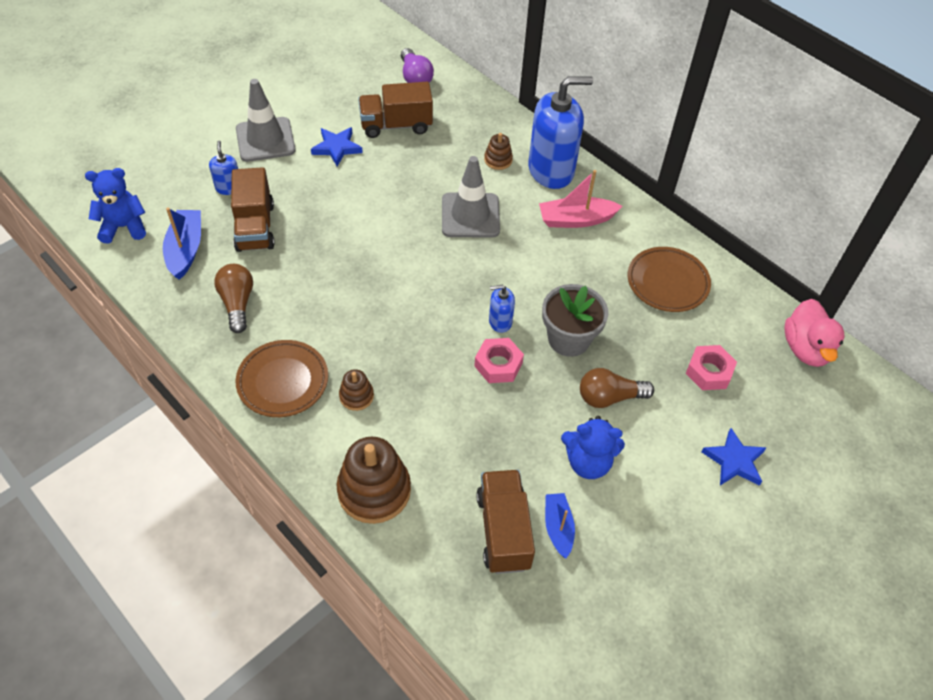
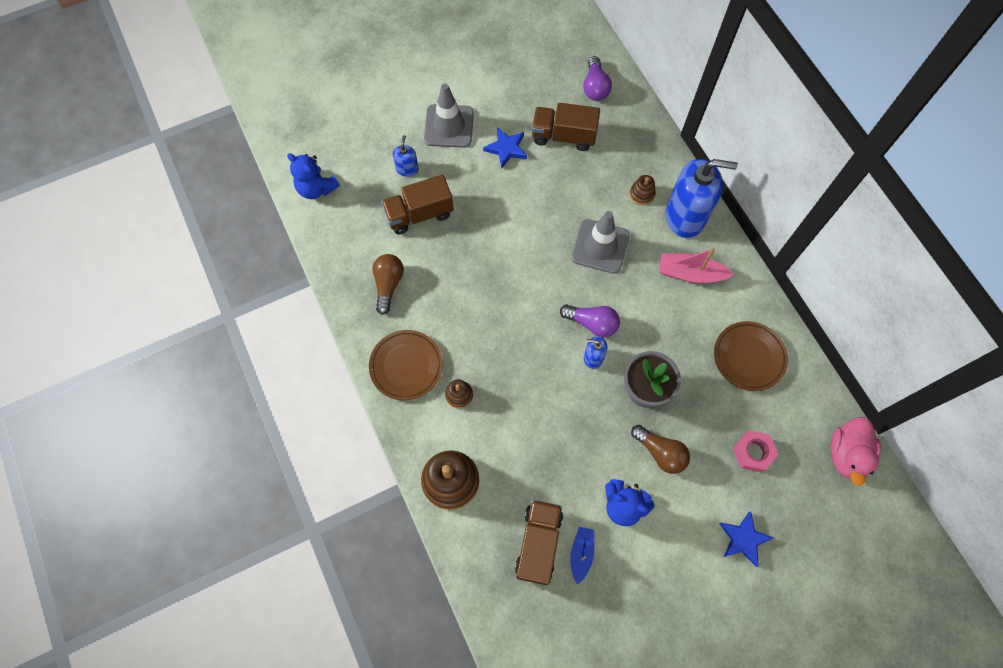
camera: 20 degrees right, 15 degrees up
blue teddy bear [85,168,146,244] -> blue teddy bear turned 150 degrees counterclockwise [287,153,340,199]
blue boat [163,207,201,280] -> none
brown truck [231,167,275,252] -> brown truck turned 60 degrees clockwise [381,174,454,234]
pink nut [474,338,524,383] -> none
brown light bulb [580,368,654,408] -> brown light bulb turned 150 degrees counterclockwise [631,425,690,474]
none -> purple light bulb [560,305,620,338]

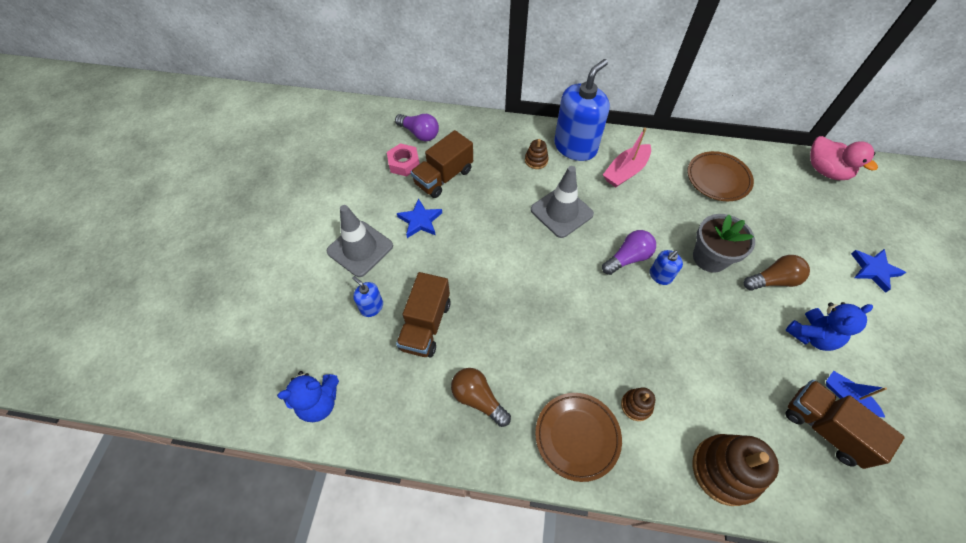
camera: 55 degrees left, 10 degrees down
pink nut [733,430,779,473] -> pink nut moved to [387,143,419,177]

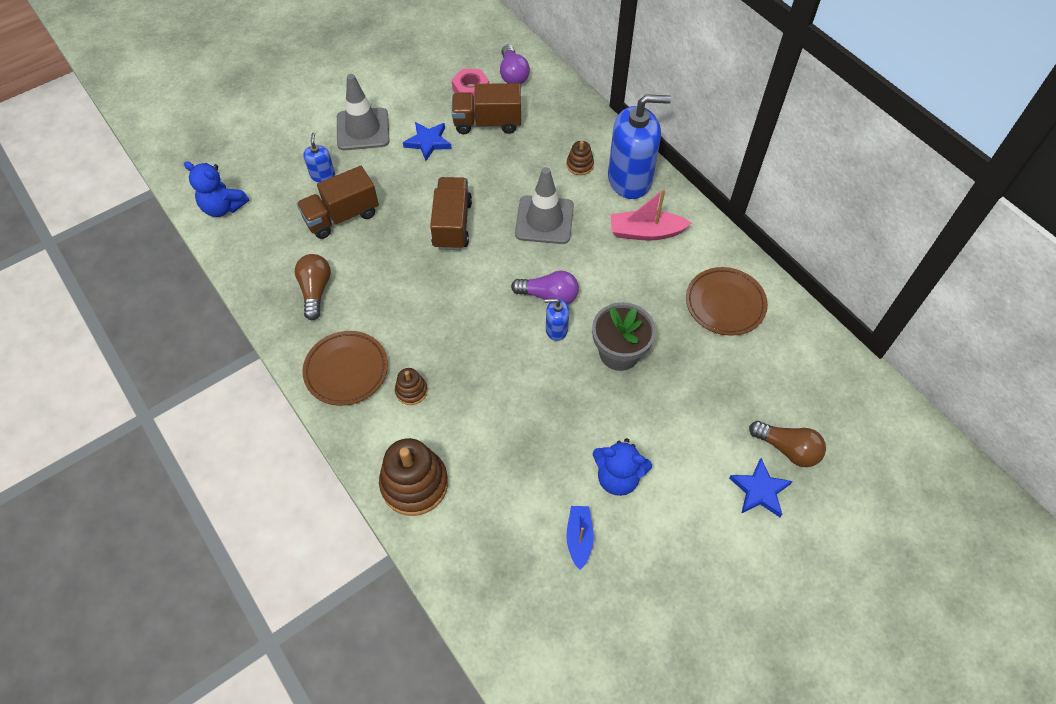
camera: 45 degrees right, 0 degrees up
brown light bulb [744,255,810,291] -> brown light bulb moved to [749,421,826,467]
brown truck [785,380,905,469] -> brown truck moved to [430,177,472,250]
pink duck [810,136,878,180] -> none

